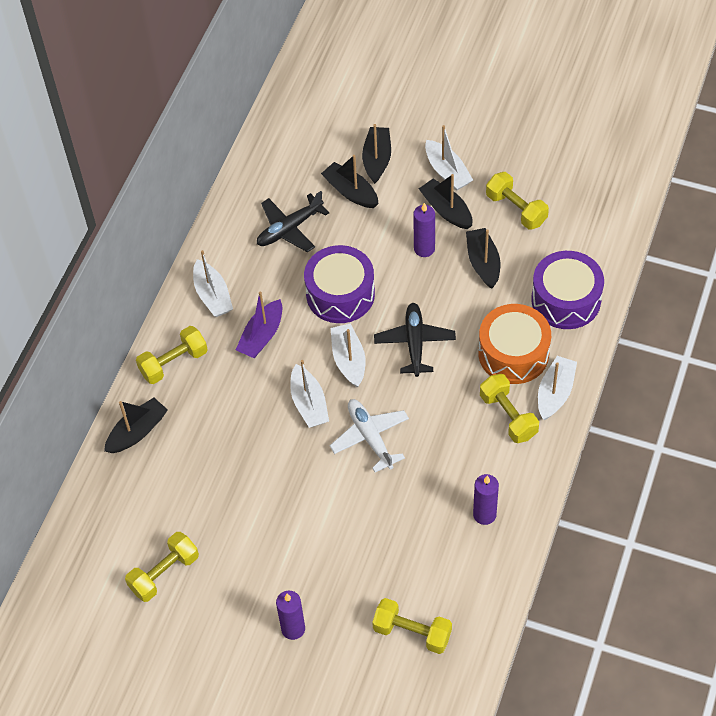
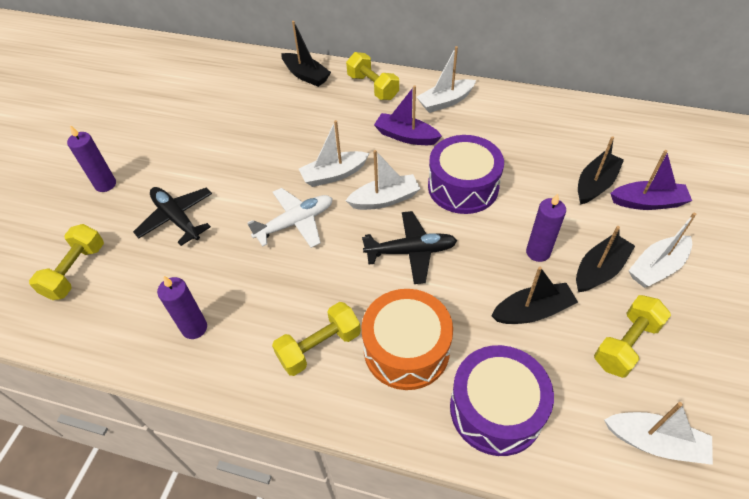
camera: 85 degrees right, 5 degrees down
yellow dumbbell [125,532,199,602] -> none
black plane [257,191,329,252] -> black plane moved to [133,187,212,246]
black boat [362,124,391,184] -> purple boat [610,150,692,210]
white boat [538,356,577,420] -> white boat moved to [604,402,713,465]

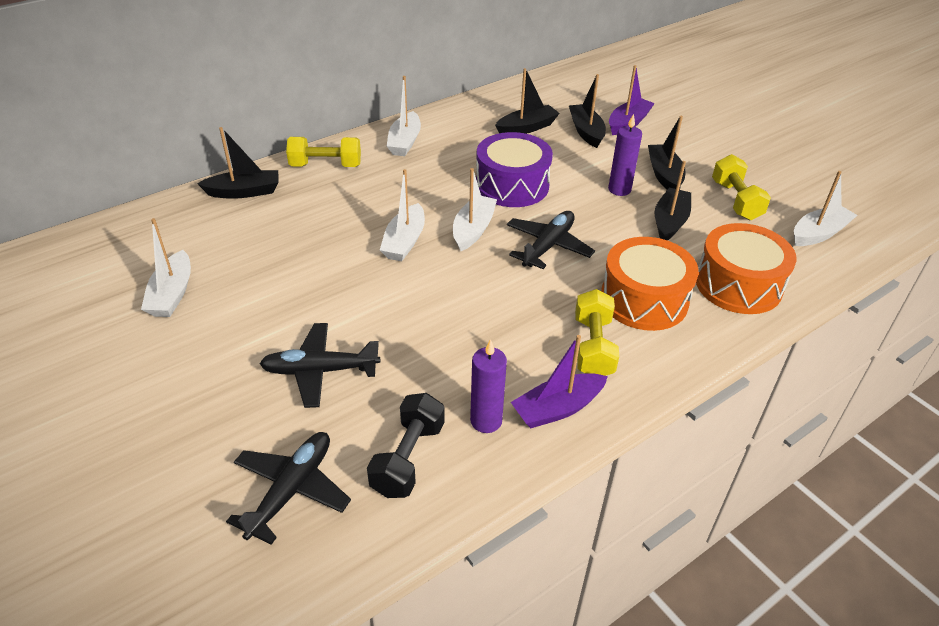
camera: 55 degrees left, 10 degrees down
yellow dumbbell [29,224,104,300] -> black plane [226,432,351,545]
purple candle [67,125,116,192] -> none
white plane [247,188,333,248] -> none
purple boat [374,85,442,145] -> purple boat moved to [511,335,608,428]
purple drum [450,345,554,456] -> orange drum [696,223,797,314]
white boat [628,213,696,288] -> white boat moved to [141,218,191,317]
none -> black dumbbell [367,393,445,498]
none -> black boat [495,68,560,134]

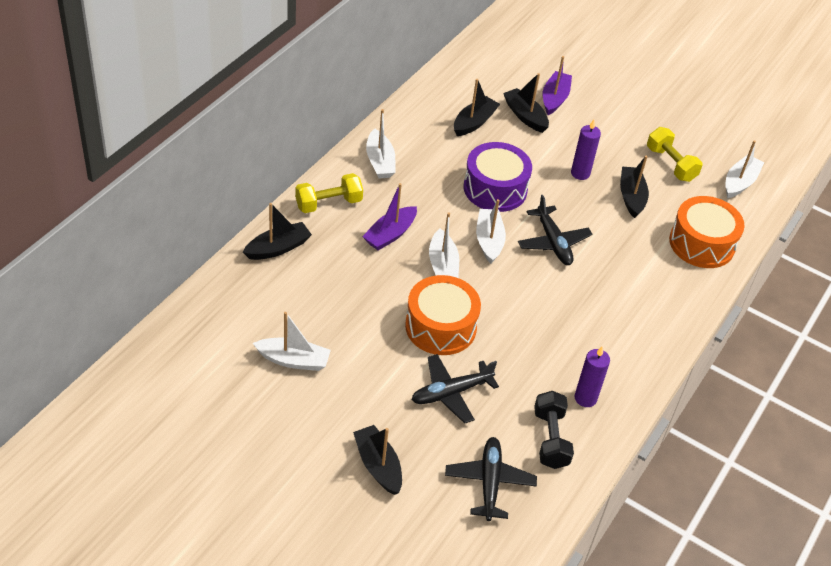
camera: 25 degrees left, 5 degrees up
white boat [141,218,191,317] -> white boat turned 60 degrees counterclockwise [253,312,331,371]
black plane [507,211,595,269] -> black plane turned 150 degrees clockwise [518,195,592,265]
purple boat [511,335,608,428] -> purple boat moved to [362,183,417,250]
yellow dumbbell [575,289,619,376] -> none
orange drum [601,237,699,331] -> orange drum moved to [405,275,481,355]
black boat [648,116,686,190] -> black boat moved to [353,425,402,495]

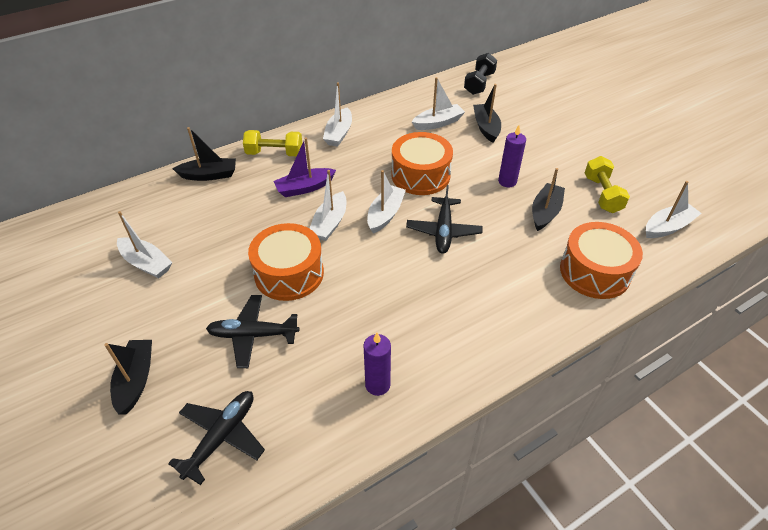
camera: 30 degrees right, 0 degrees up
black boat [454,79,500,136] -> white boat [412,77,465,130]
purple drum [464,142,532,212] -> orange drum [391,132,453,195]
black dumbbell [534,391,574,469] -> black dumbbell moved to [464,53,497,95]
purple boat [543,56,572,115] -> none

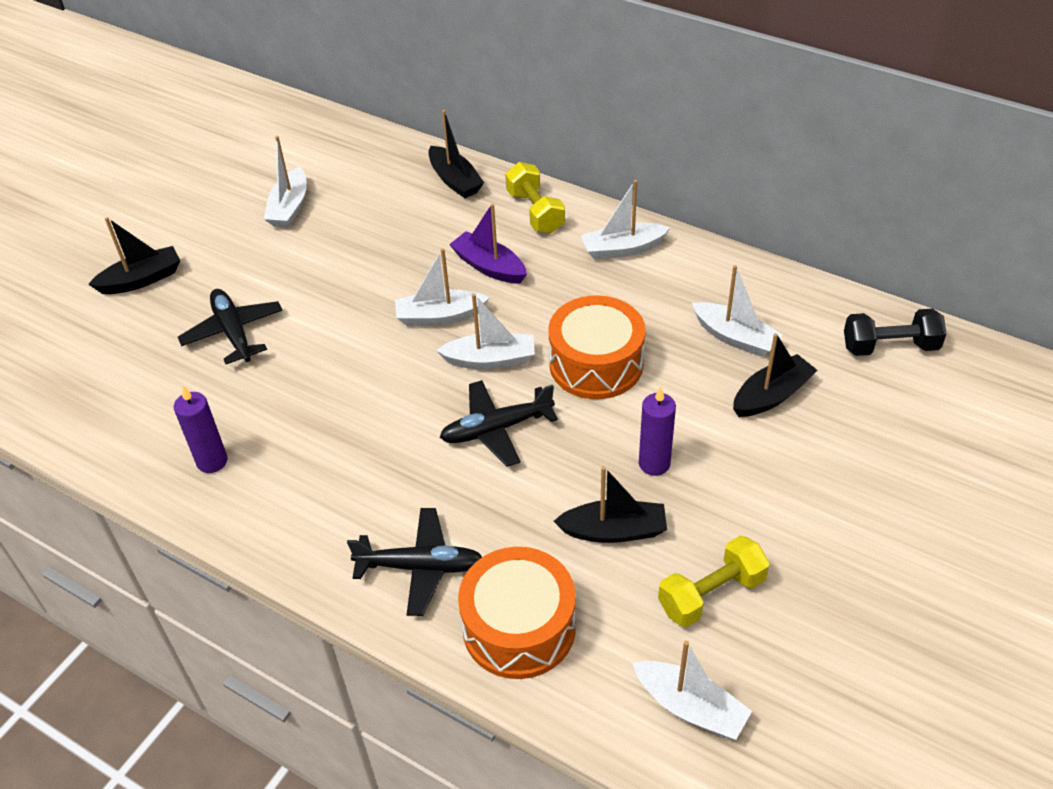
camera: 65 degrees right, 0 degrees up
black plane [168,391,265,485] -> black plane moved to [347,508,482,616]
orange drum [248,223,324,301] -> none

